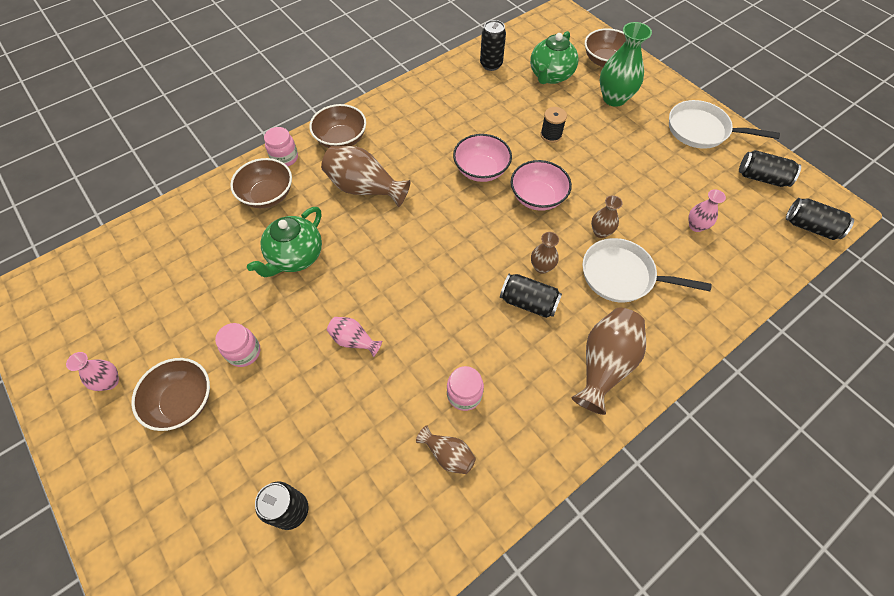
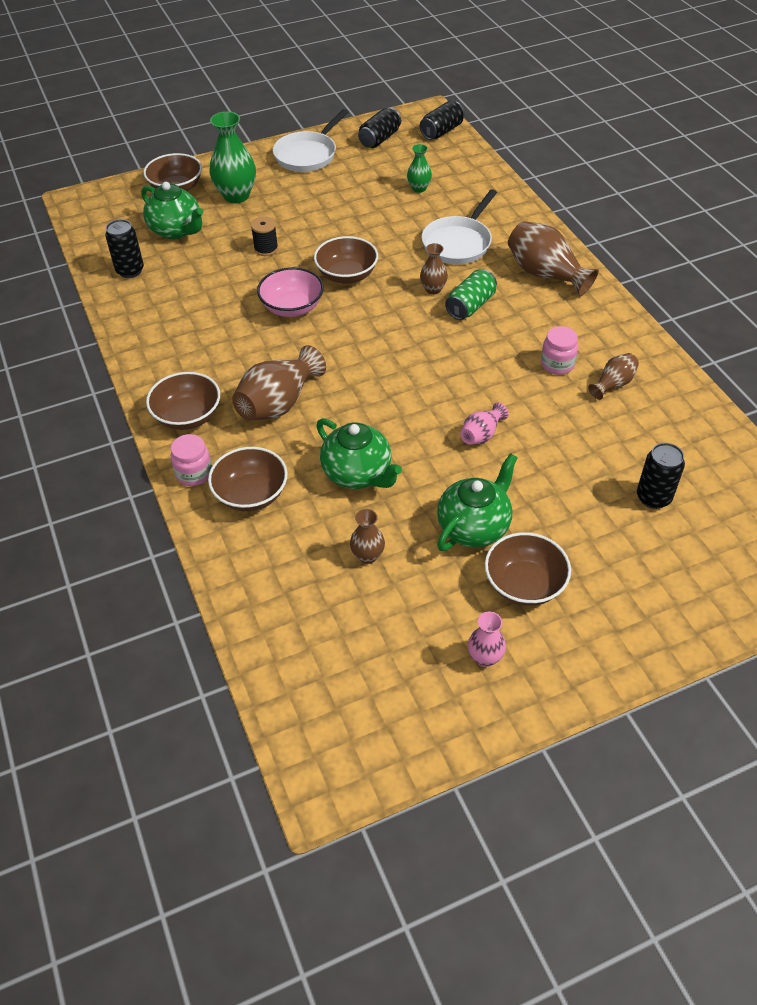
camera: 75 degrees left, 10 degrees down
pink jar [215,323,260,367] -> green teapot [437,453,518,551]
black can [500,274,562,318] -> green can [445,270,497,320]
pink bowl [511,160,572,211] -> brown bowl [314,236,378,284]
brown vase [591,195,623,238] -> brown vase moved to [350,509,385,564]
pink vase [688,189,726,232] -> green vase [407,144,432,193]

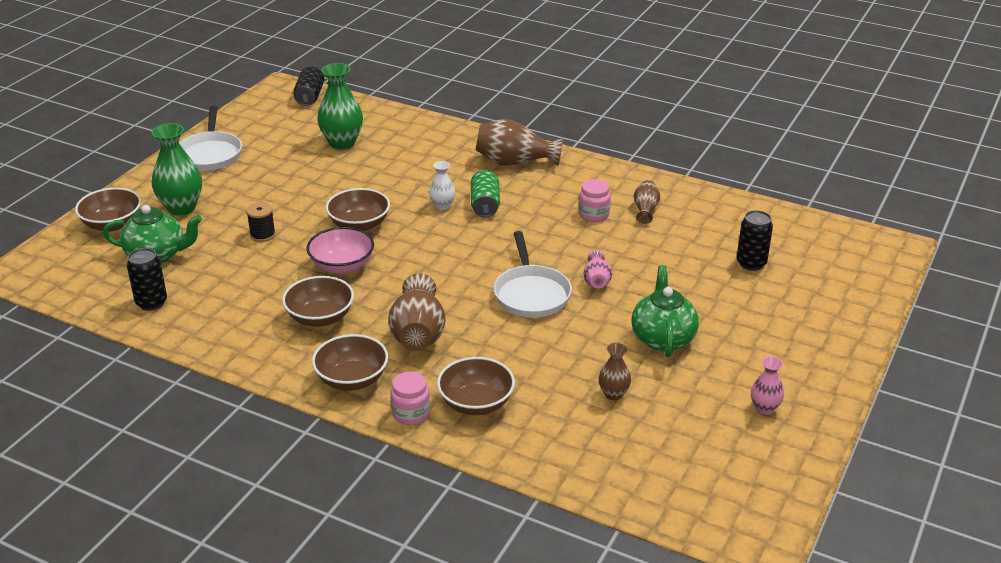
camera: 40 degrees left, 15 degrees down
green teapot [316,418,402,489] -> none
black can [358,107,401,148] -> none
green vase [407,144,432,193] -> green vase [317,63,363,149], size x1.84
brown vase [420,243,448,295] -> white vase [429,161,456,210]
white pan [421,189,497,264] -> white pan moved to [494,231,572,318]
brown bowl [485,532,571,606] -> brown bowl moved to [282,276,354,327]

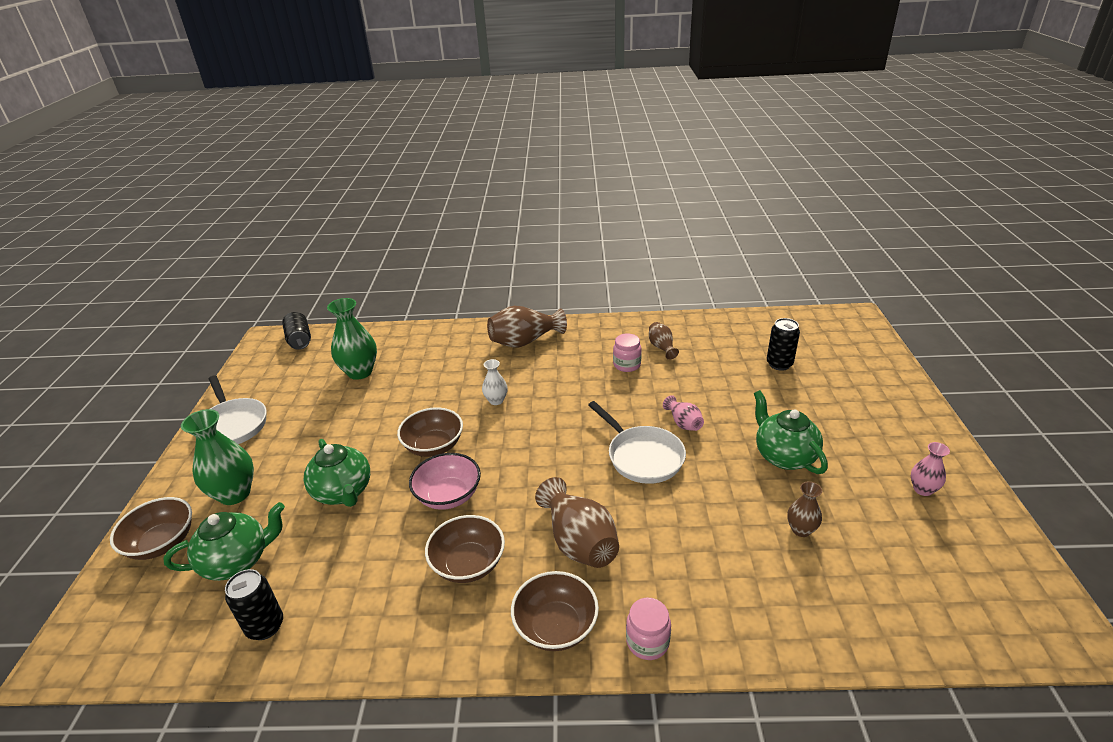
camera: 25 degrees left, 0 degrees up
black spool [246,202,276,242] -> green teapot [304,439,370,507]
brown bowl [437,357,515,415] -> none
green can [471,170,500,217] -> none

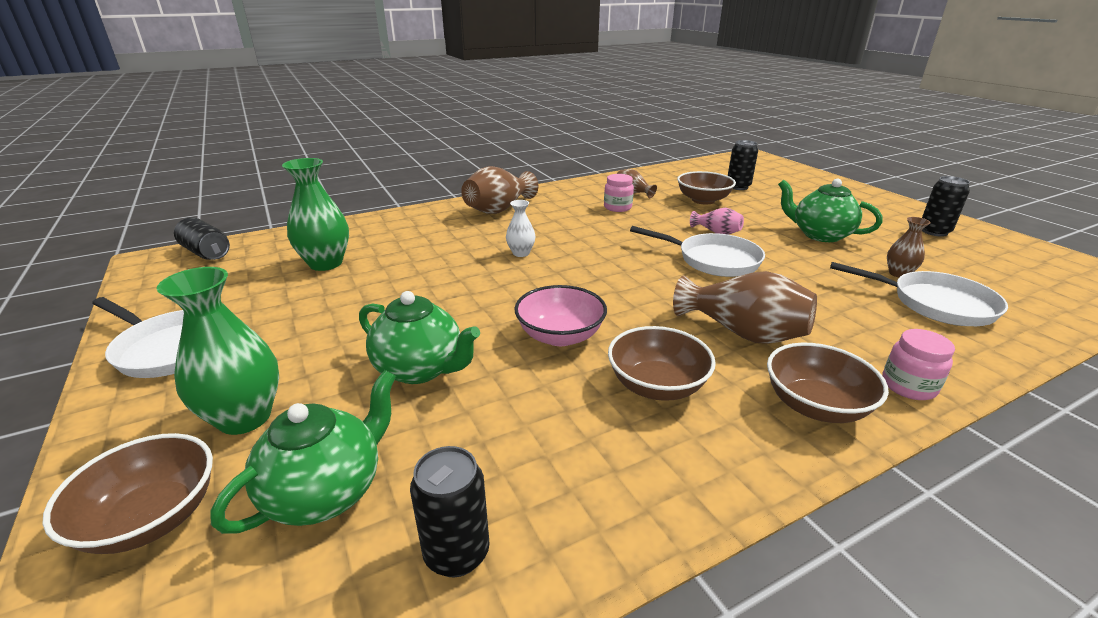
camera: 30 degrees left, 5 degrees down
brown bowl [397,407,463,457] -> brown bowl moved to [677,171,736,205]
pink vase [911,442,950,496] -> black can [922,176,970,237]
none -> white pan [830,262,1008,326]

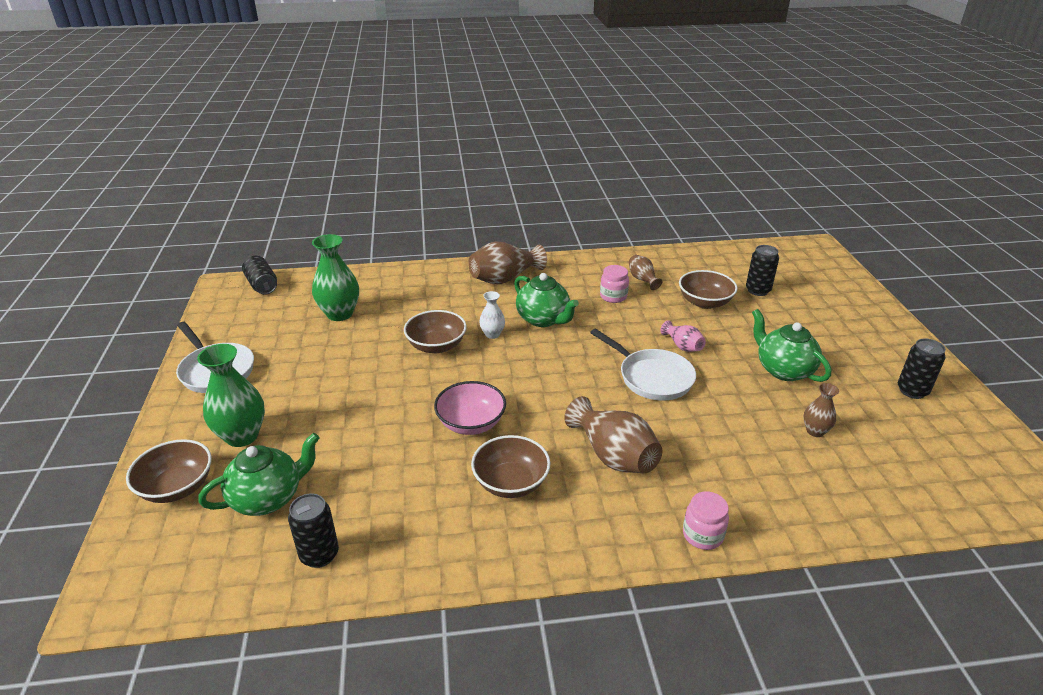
camera: 20 degrees right, 5 degrees up
green teapot [359,291,480,384] -> green teapot moved to [514,273,579,327]
brown bowl [767,343,889,423] -> brown bowl moved to [404,310,467,353]
white pan [830,262,1008,326] -> none

